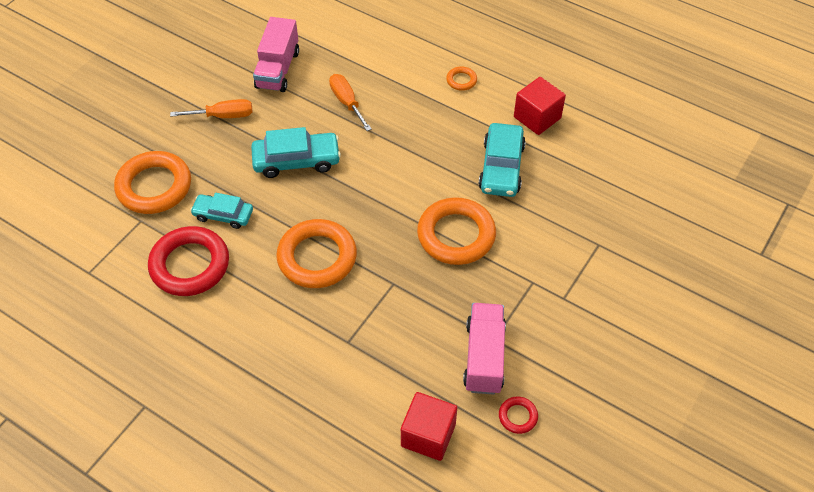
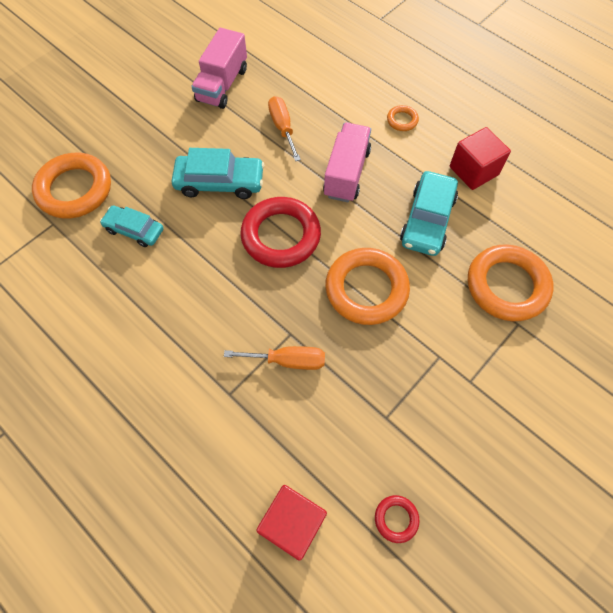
camera: 10 degrees right, 10 degrees up
red ring [148,226,229,296] -> red ring moved to [240,197,321,268]
orange screwdriver [170,99,252,118] -> orange screwdriver moved to [224,346,325,370]
orange ring [276,219,357,288] -> orange ring moved to [468,245,554,321]
pink truck [463,303,506,395] -> pink truck moved to [323,123,371,202]

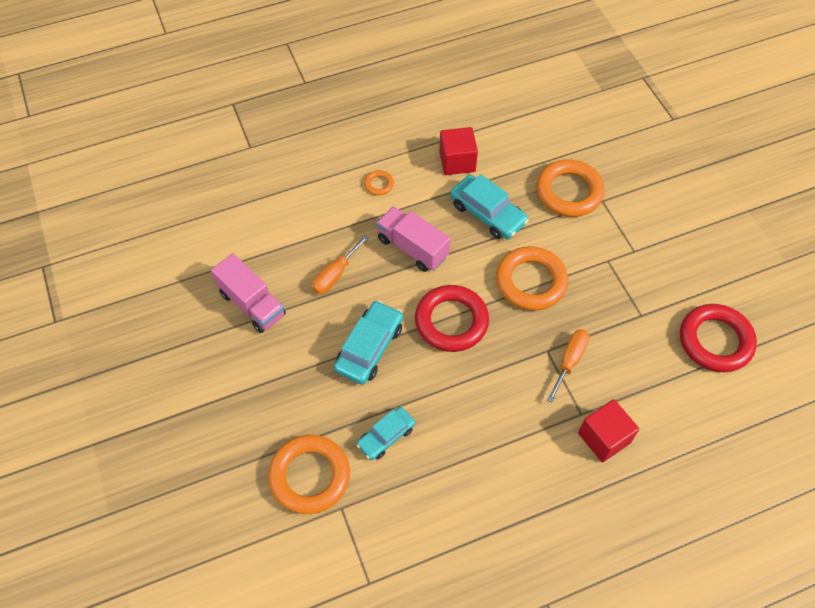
camera: 65 degrees left, 5 degrees down
red cube [256,485,327,561] -> red cube moved to [578,399,639,462]
orange screwdriver [268,96,301,161] -> orange screwdriver turned 60 degrees counterclockwise [312,235,369,294]
red ring [375,495,420,543] -> red ring [680,304,757,372], size x2.25

